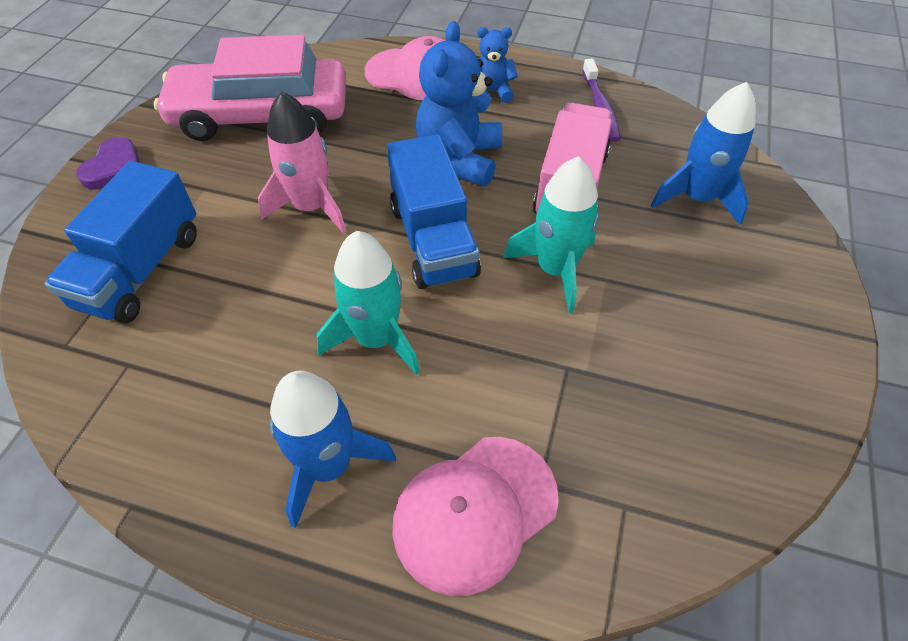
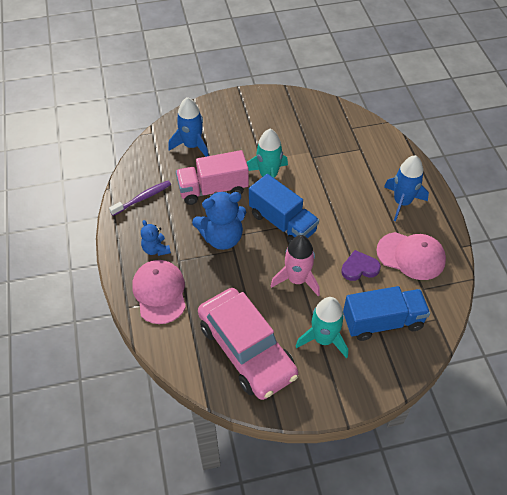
camera: 120 degrees left, 0 degrees up
purple heart [76,137,139,190] -> purple heart moved to [341,250,381,281]
turquoise rocket [316,231,420,375] -> turquoise rocket moved to [296,297,348,359]
blue truck [387,134,481,289] -> blue truck turned 90 degrees clockwise [249,174,319,243]
pink cap [392,437,559,596] -> pink cap moved to [376,232,446,280]

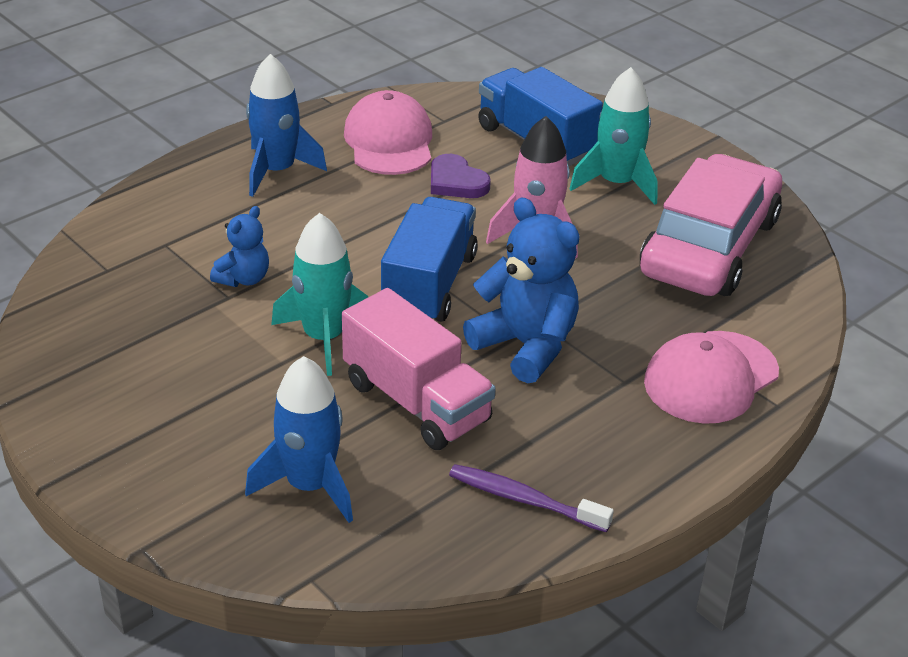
camera: 120 degrees left, 15 degrees down
blue teddy bear [141,220,171,256] -> blue teddy bear moved to [210,206,269,287]

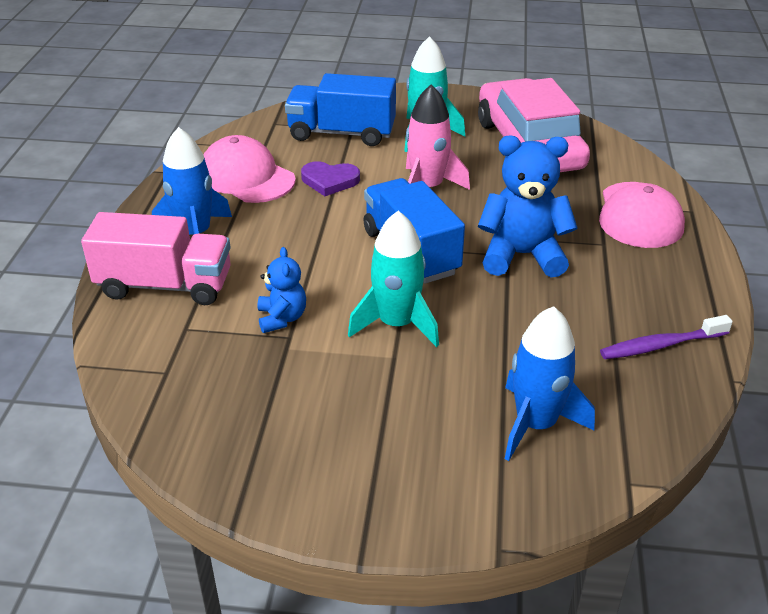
camera: 40 degrees left, 0 degrees up
pink truck [342,288,496,450] -> pink truck moved to [81,212,231,305]

